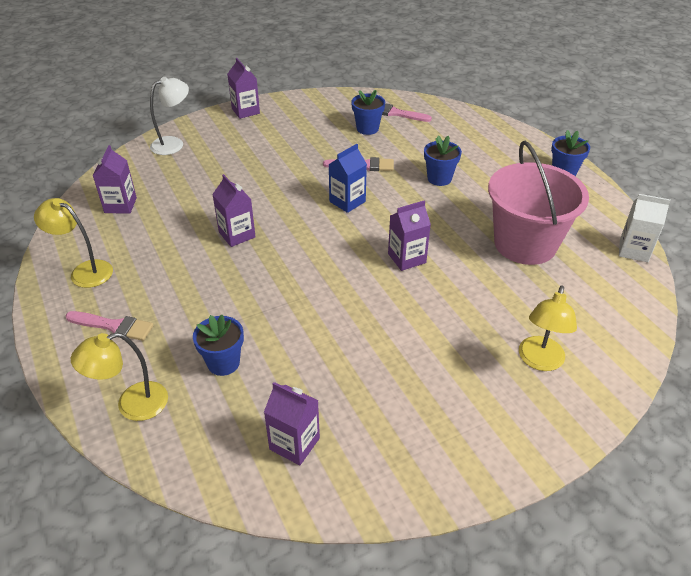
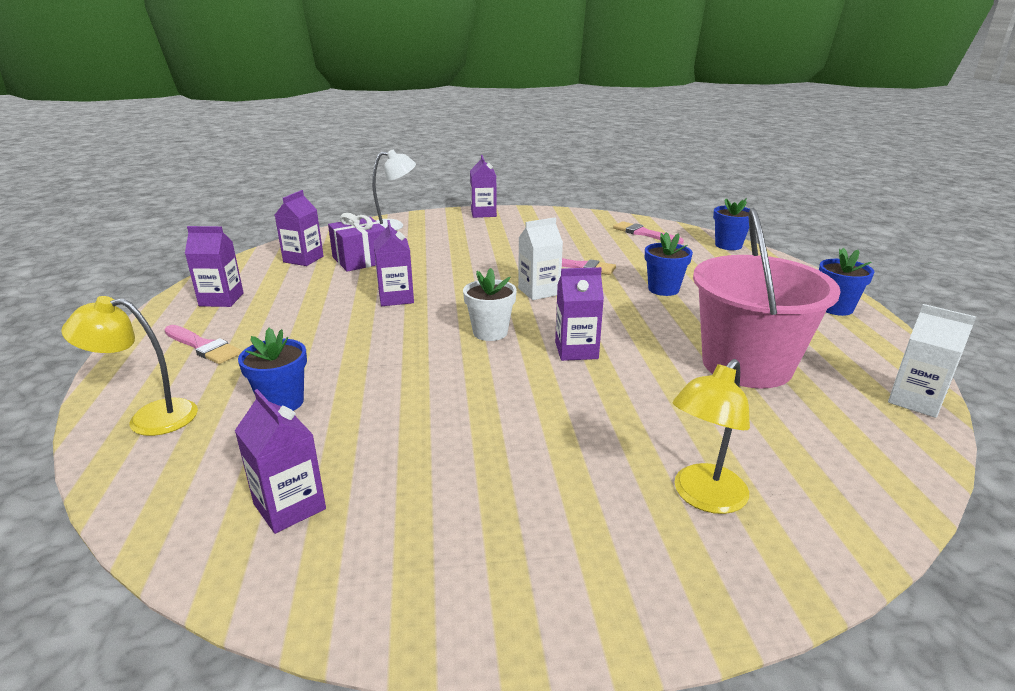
camera: 20 degrees right, 15 degrees down
yellow lamp [34,198,113,288] -> purple carton [185,226,244,307]
blue carton [328,144,367,213] -> white carton [518,217,563,300]
blue flower pot [351,90,385,135] -> blue flower pot moved to [713,198,750,250]
none -> purple gift [328,213,386,272]
none -> white flower pot [463,268,517,341]

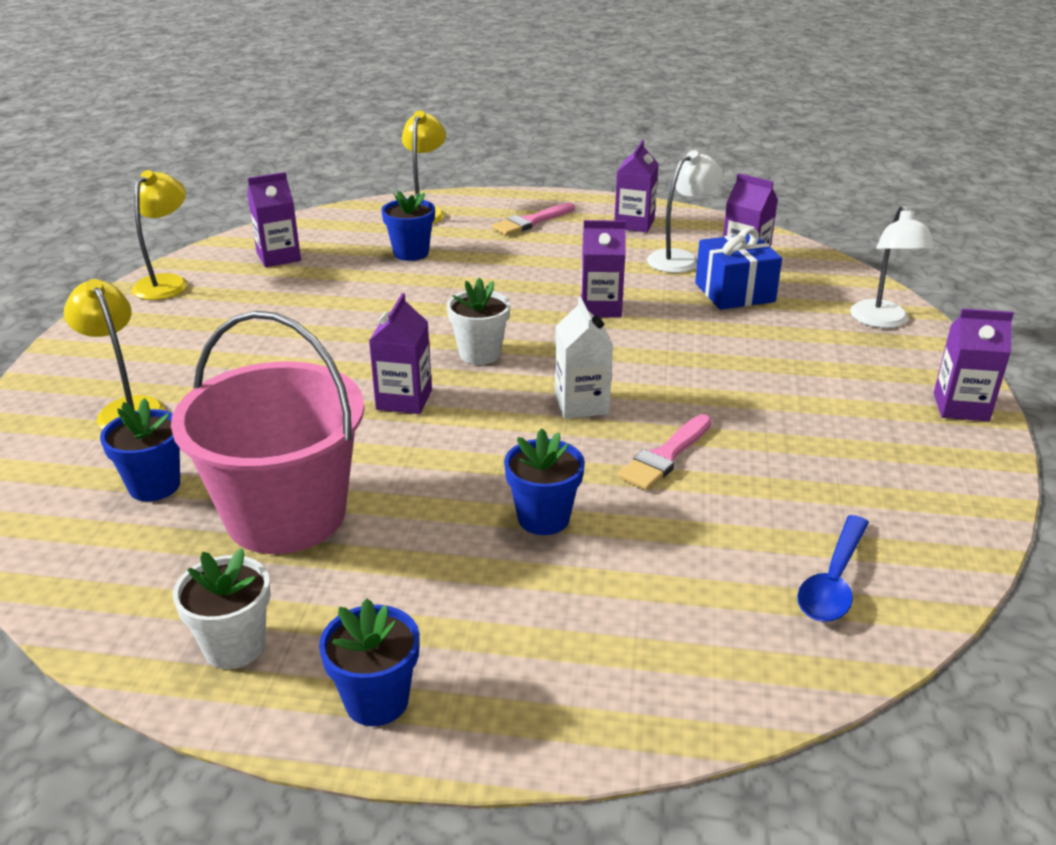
camera: 105 degrees right, 5 degrees up
purple gift [328,213,386,272] -> blue gift [695,228,782,310]
pink brush [613,221,684,244] -> blue spoon [797,515,869,622]
blue flower pot [713,198,750,250] -> blue flower pot moved to [100,398,180,501]
white carton [888,304,976,418] -> none
none -> yellow lamp [132,170,188,300]
none -> white flower pot [173,548,271,669]
none -> white lamp [647,150,724,273]

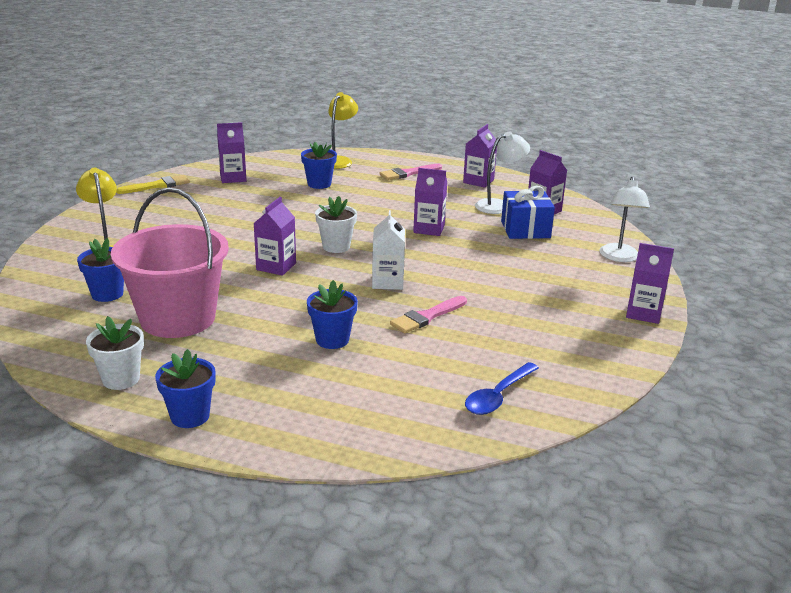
camera: 10 degrees right, 5 degrees down
yellow lamp [132,170,188,300] -> yellow brush [116,175,190,194]

